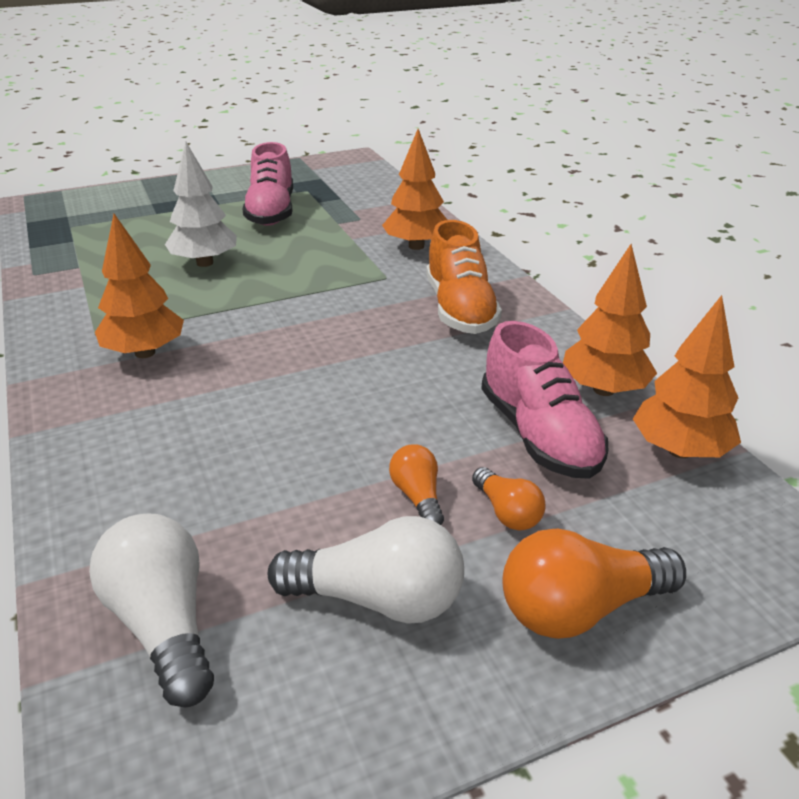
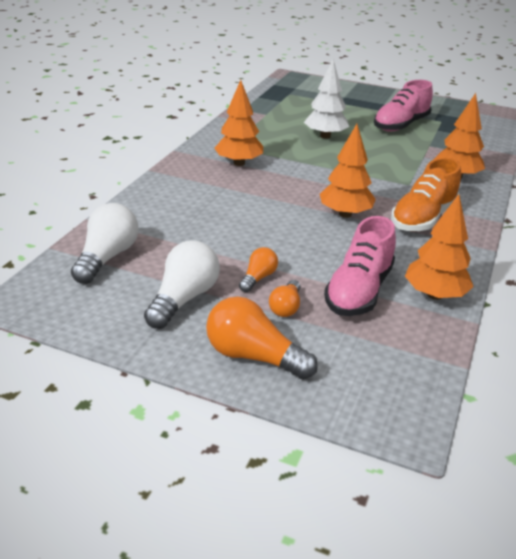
camera: 45 degrees right, 0 degrees up
white light bulb [268,516,464,624] -> white light bulb turned 120 degrees counterclockwise [144,240,220,329]
orange tree [633,295,741,458] -> orange tree moved to [320,124,376,218]

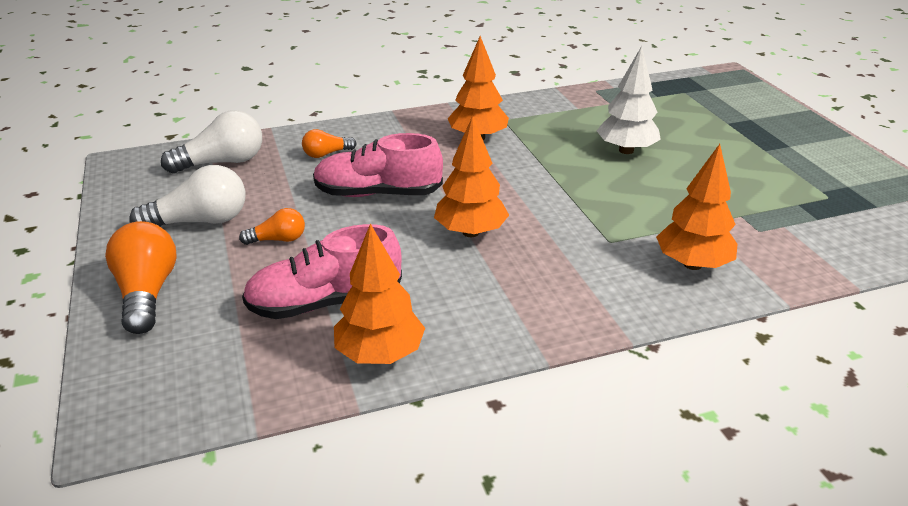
camera: 50 degrees right, 0 degrees up
orange light bulb [269,280,300,317] -> orange light bulb moved to [302,129,357,158]
pink shoe [374,80,433,131] -> pink shoe moved to [313,133,443,197]
orange shoe [391,158,461,231] -> none

